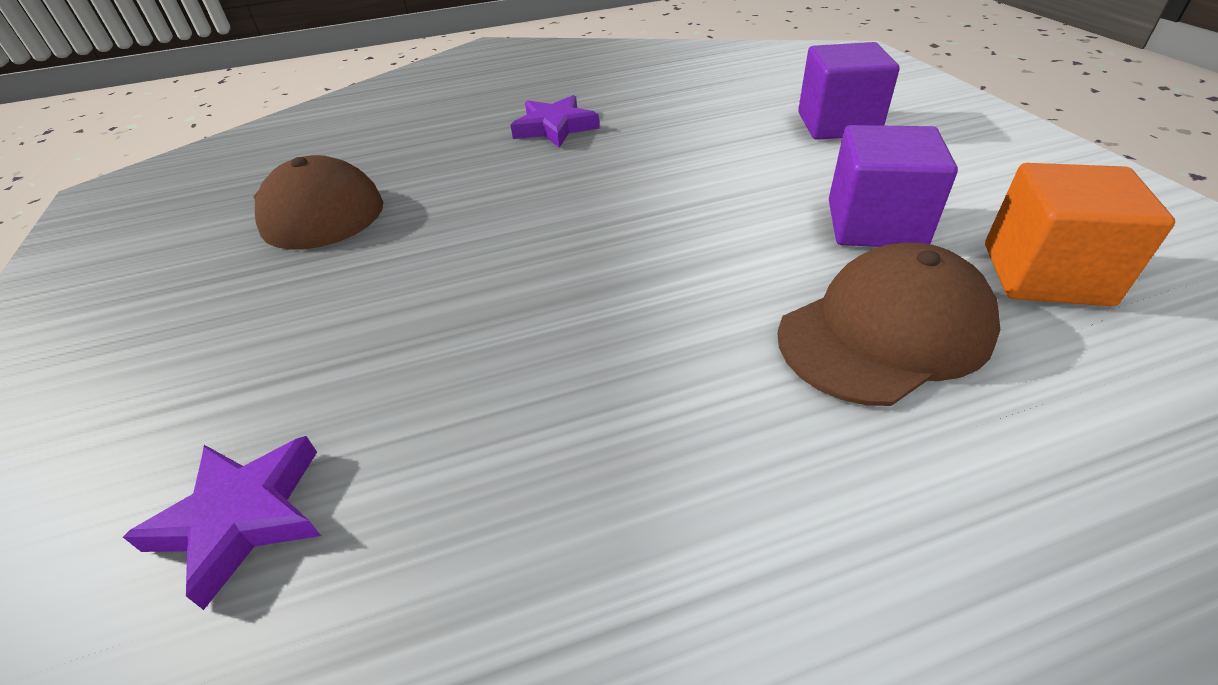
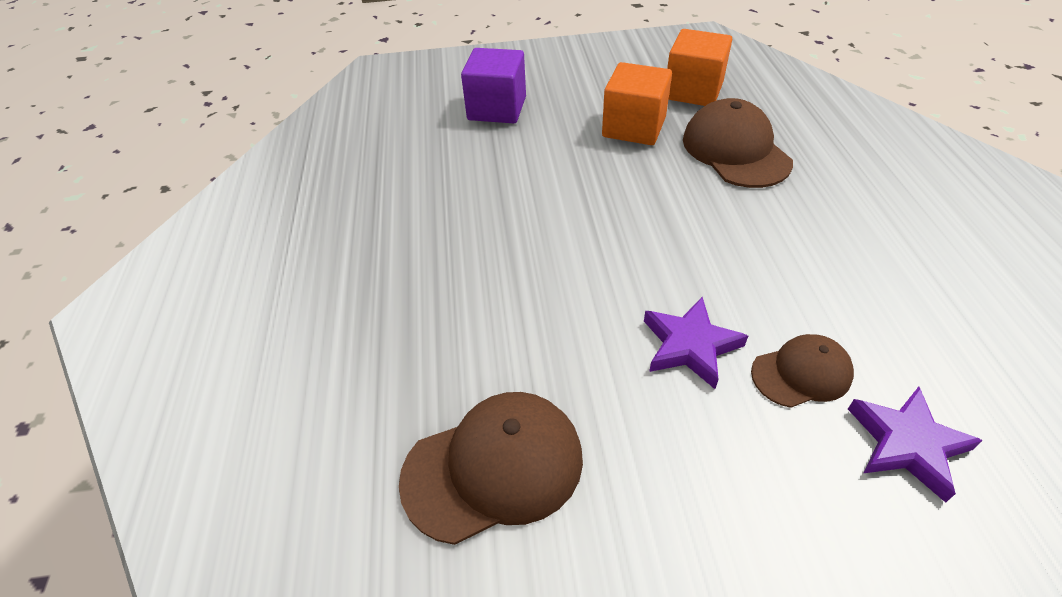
camera: 80 degrees left, 5 degrees up
purple star [511,95,600,148] -> purple star moved to [644,297,748,389]
purple cube [829,125,958,247] -> orange cube [602,62,672,145]
none -> brown cap [751,334,854,408]

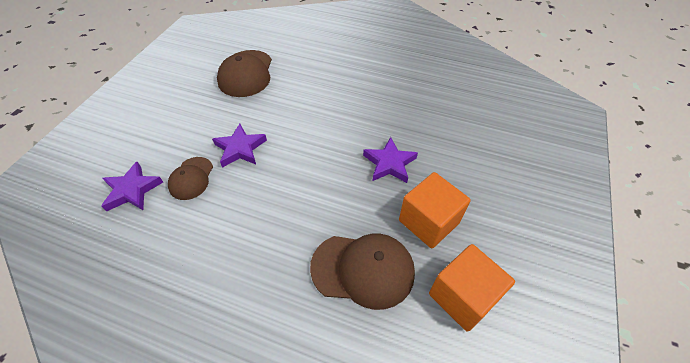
camera: 115 degrees right, 5 degrees up
purple cube [461,48,526,123] -> none
none -> purple star [363,137,418,183]

